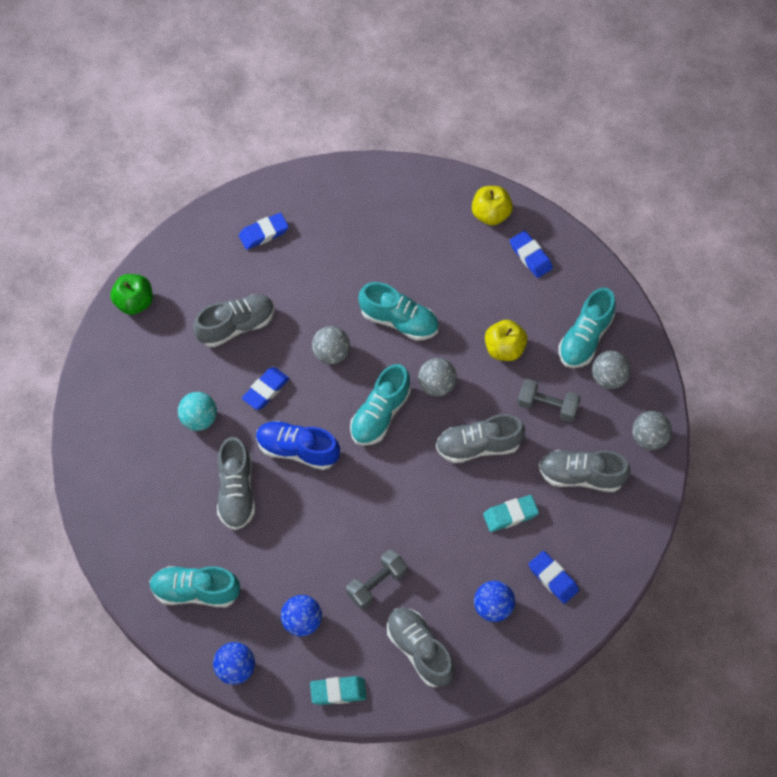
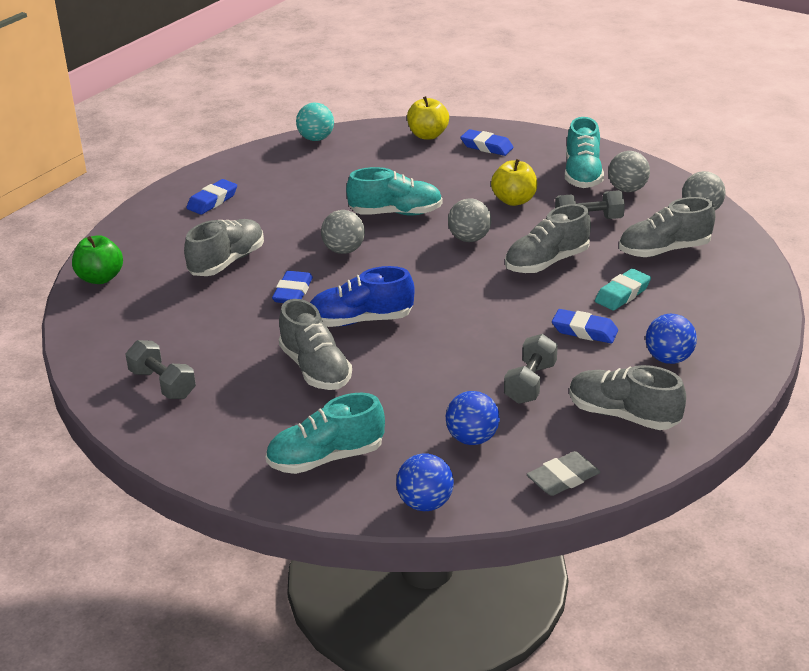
camera: 25 degrees left, 30 degrees down
turquoise ball [178,392,217,431] -> turquoise ball moved to [296,103,334,141]
turquoise eraser [310,676,367,705] -> grey eraser [527,451,600,496]
turquoise shoe [350,364,411,446] -> none
blue eraser [529,551,579,604] -> blue eraser moved to [552,309,618,343]
none -> grey dumbbell [125,340,196,399]

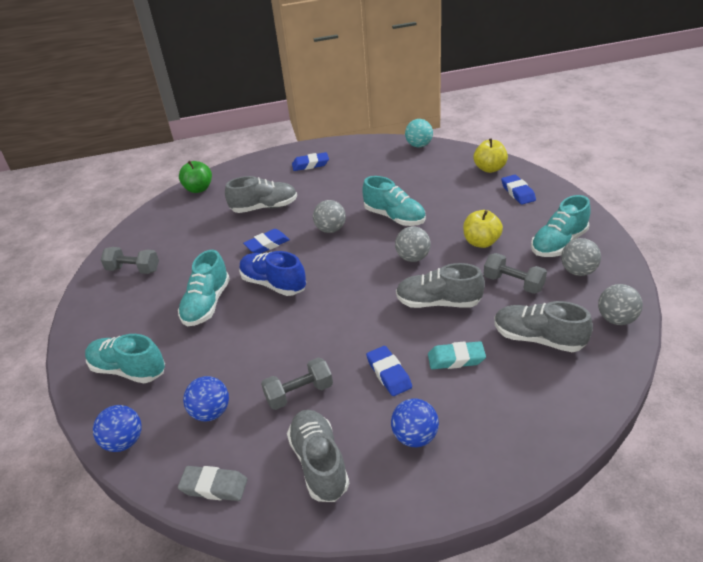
camera: 45 degrees right, 5 degrees up
grey dumbbell [125,340,196,399] -> grey dumbbell turned 75 degrees counterclockwise [101,247,159,274]
grey shoe [279,299,352,390] -> turquoise shoe [178,250,230,326]

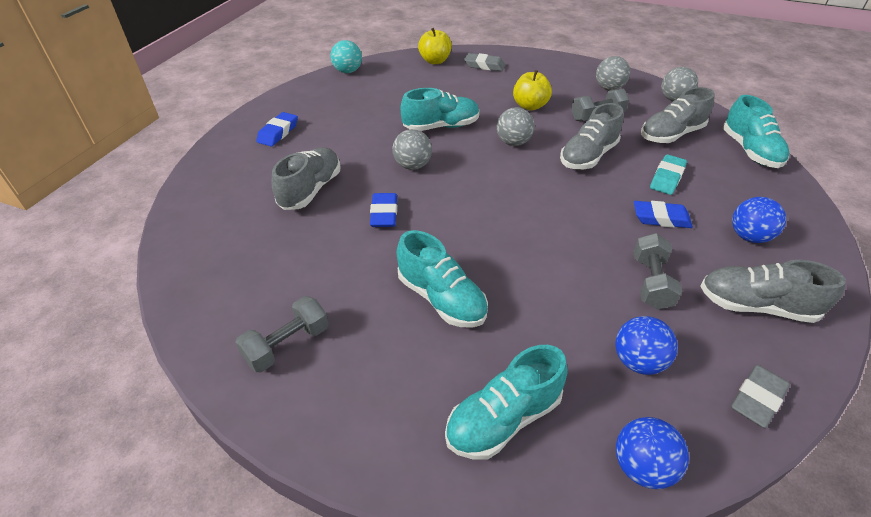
camera: 60 degrees left, 5 degrees up
green apple [179,161,212,193] -> none
blue shoe [239,251,306,296] -> none
blue eraser [501,175,536,205] -> grey eraser [464,53,505,71]
turquoise shoe [531,195,591,257] -> turquoise shoe moved to [723,95,789,168]

